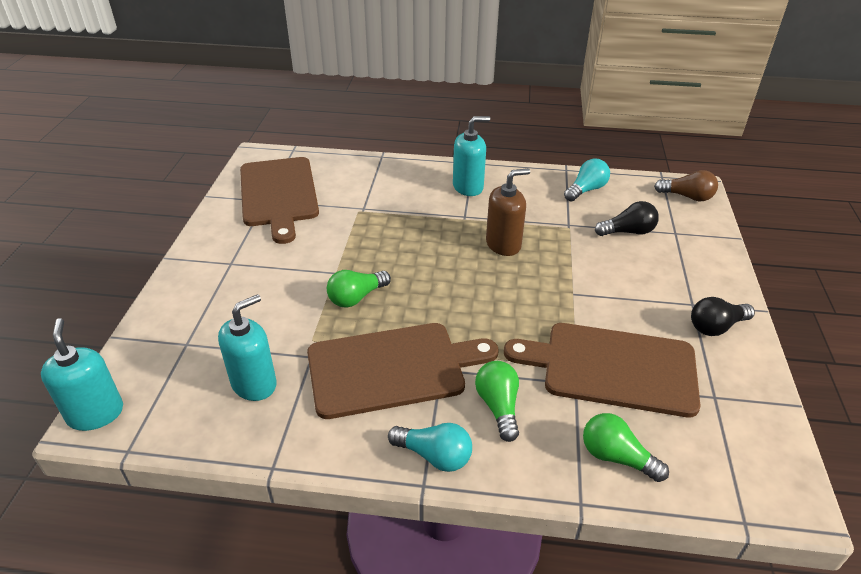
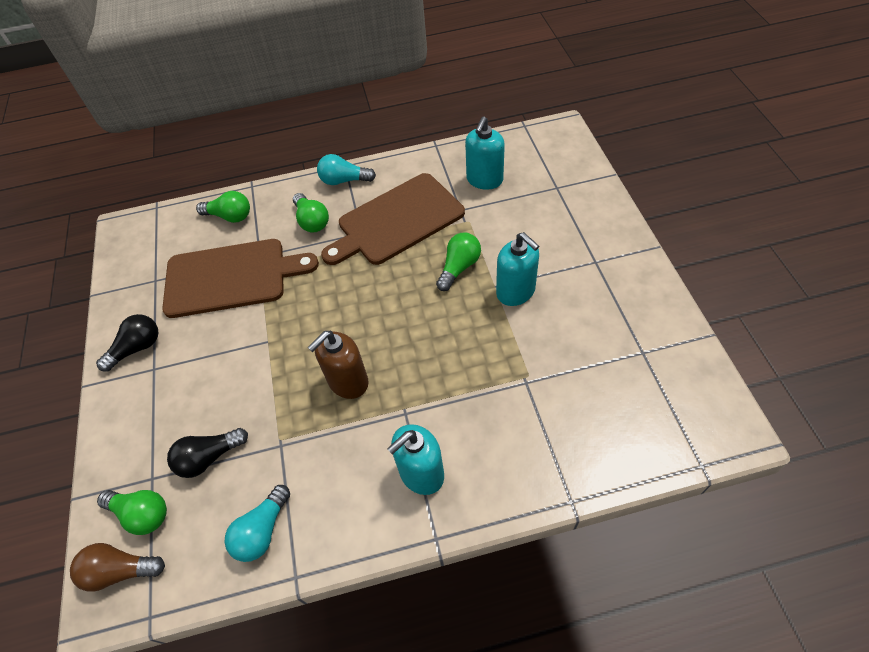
camera: 165 degrees right, 15 degrees up
turquoise soap dispenser [41,318,123,431] -> turquoise soap dispenser moved to [496,232,539,306]
brown cutting board [240,157,319,244] -> none
none -> green light bulb [97,490,167,535]

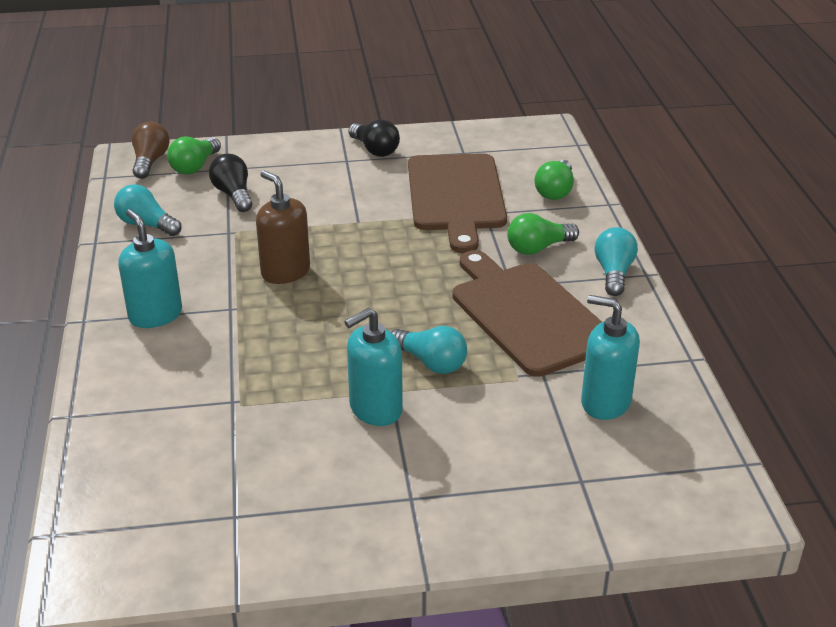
camera: 90 degrees right, 20 degrees down
green light bulb [436,233,481,291] -> turquoise light bulb [391,326,467,374]

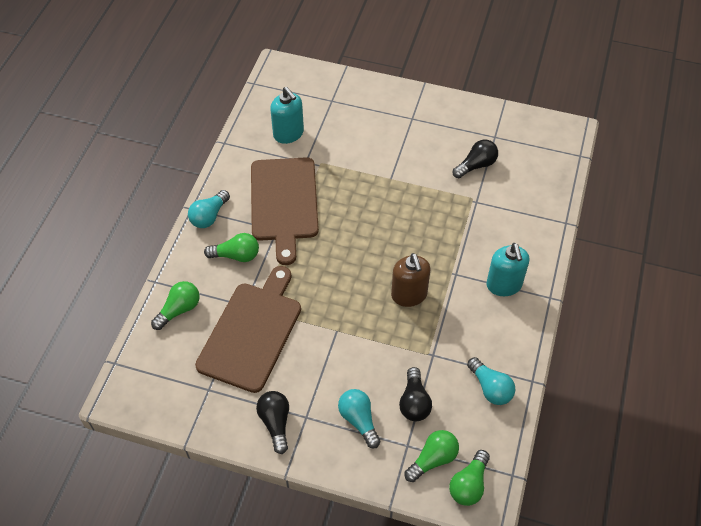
camera: 155 degrees left, 20 degrees up
brown light bulb [132,121,170,179] -> green light bulb [449,450,490,506]
turquoise soap dispenser [345,308,403,426] -> none
turquoise light bulb [391,326,467,374] -> turquoise light bulb moved to [338,389,381,448]
none -> black light bulb [453,140,498,178]

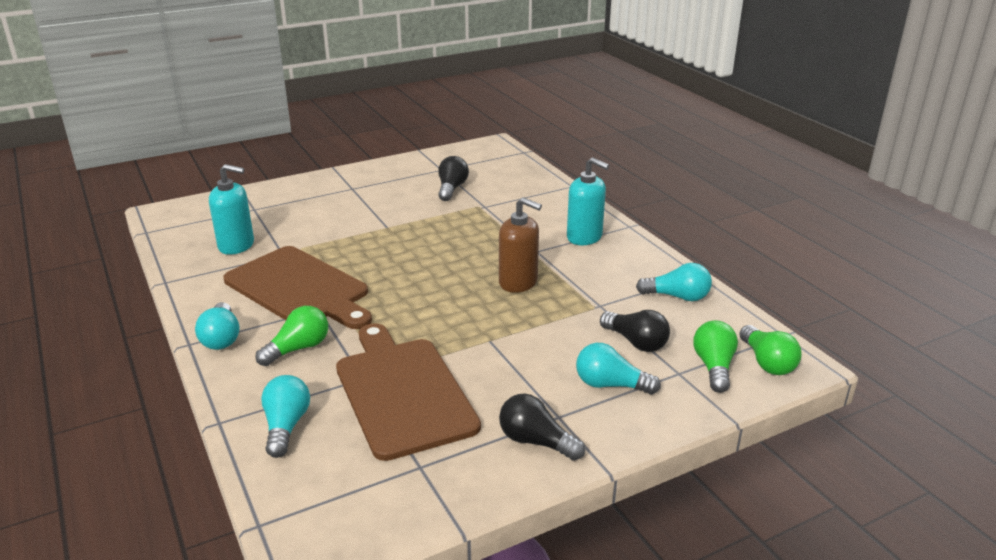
camera: 45 degrees left, 25 degrees down
green light bulb [151,281,200,330] -> turquoise light bulb [261,375,310,458]

